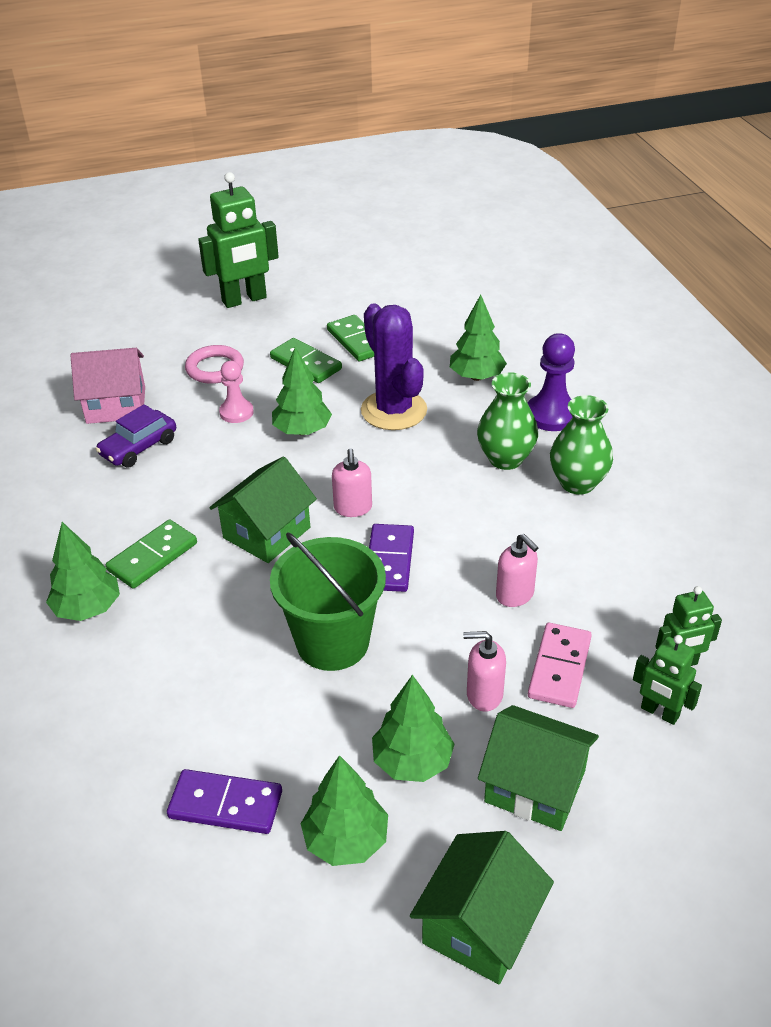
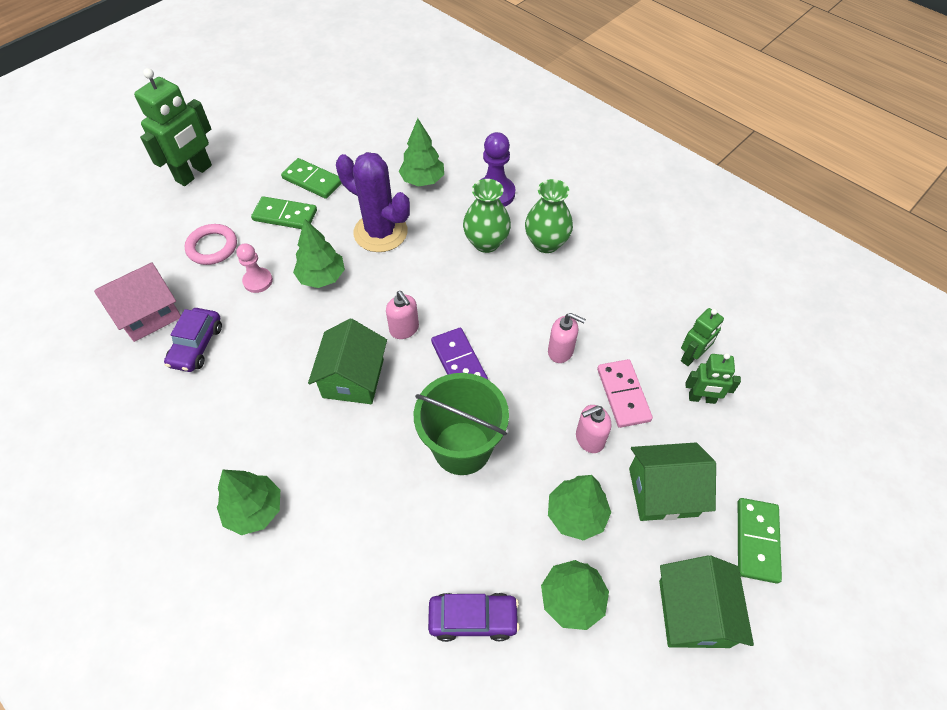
camera: 30 degrees left, 15 degrees up
green domino [106,520,197,589] -> green domino moved to [738,498,782,584]
purple domino [167,769,282,834] -> purple car [428,593,520,642]

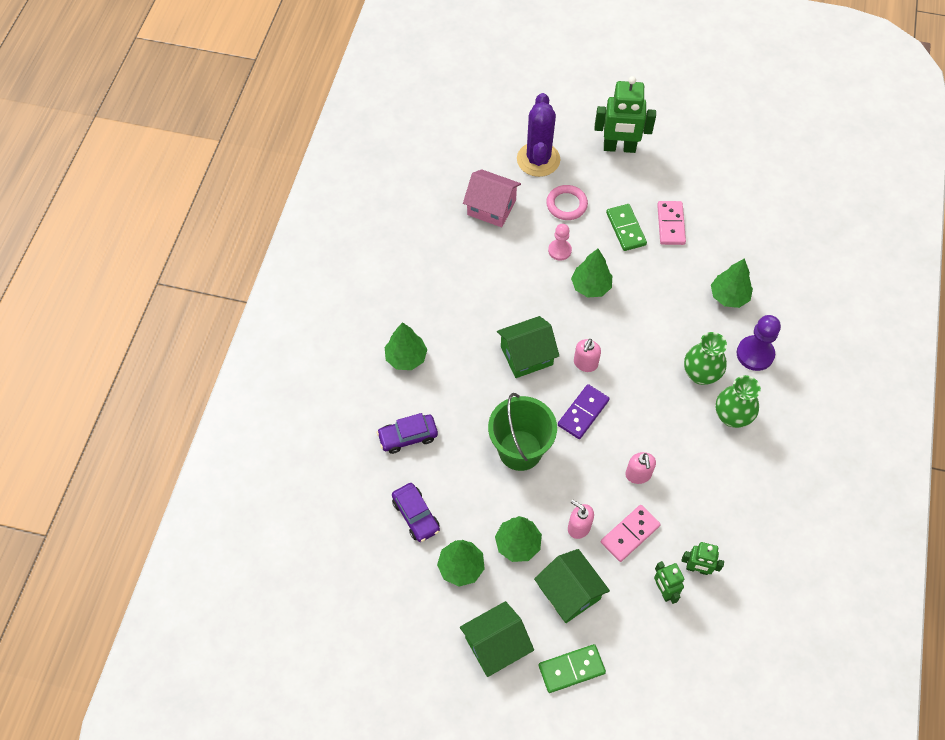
camera: 60 degrees right, 5 degrees up
purple car [164,308,222,372] -> purple car moved to [377,413,438,454]
green domino [281,158,342,199] -> pink domino [657,201,686,245]
purple cactus [336,152,410,252] -> purple cactus moved to [517,93,560,177]

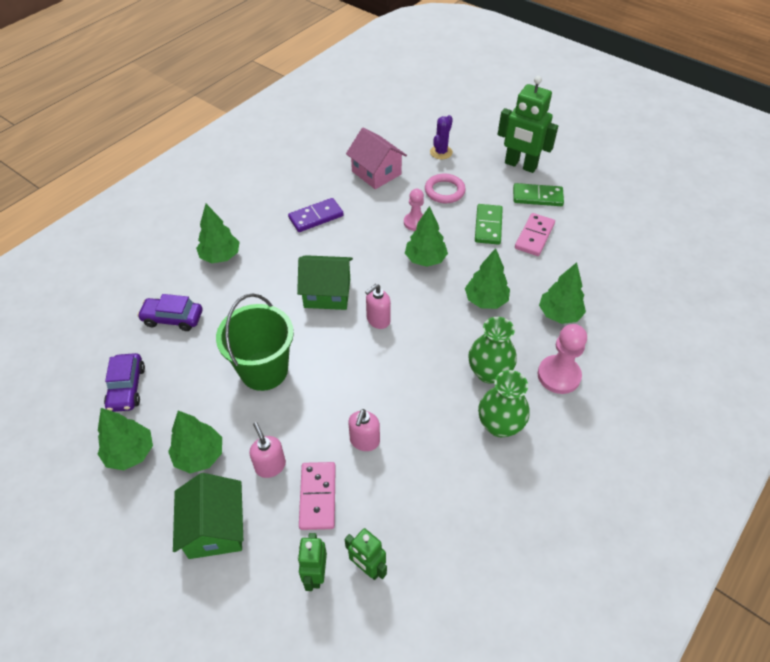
camera: 25 degrees right, 10 degrees down
green house [460,601,534,677] -> none
purple cactus [517,93,560,177] -> purple cactus [430,115,453,159], size x0.55
green domino [539,644,606,693] -> green domino moved to [513,183,564,206]
purple domino [558,384,610,439] -> purple domino moved to [288,198,344,232]
pink domino [601,505,661,562] -> pink domino turned 75 degrees counterclockwise [299,462,336,530]
purple pawn [737,315,781,371] -> pink pawn [538,324,587,394]
none -> green tree [465,248,510,309]

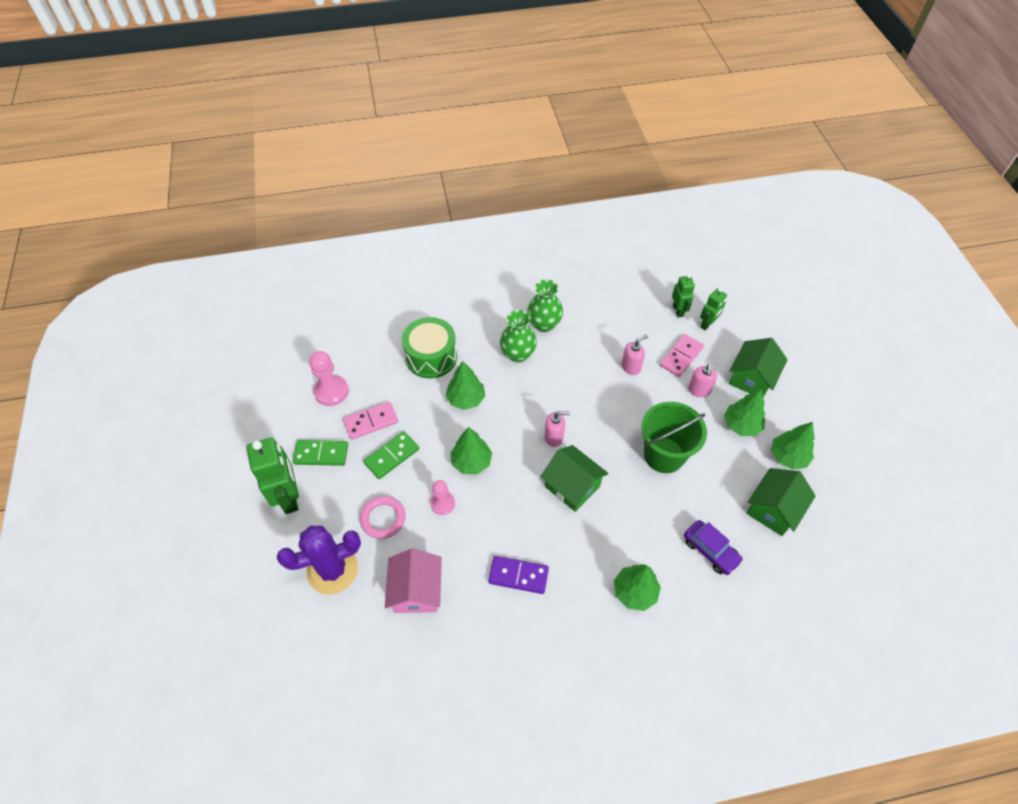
camera: 140 degrees left, 5 degrees up
purple car [104,353,145,412] -> green house [746,468,816,536]
purple cactus [430,115,453,159] -> purple cactus [277,526,361,594], size x1.83
green domino [513,183,564,206] -> green domino turned 45 degrees counterclockwise [293,440,348,466]
pink pawn [538,324,587,394] -> pink pawn moved to [309,351,349,406]
green tree [539,262,586,324] -> green drum [402,317,457,378]

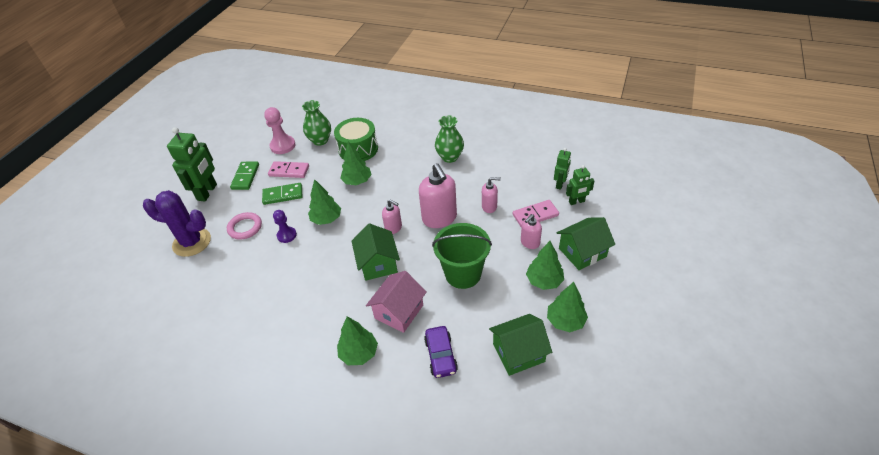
camera: 35 degrees right, 10 degrees down
green domino [293,440,348,466] -> green domino turned 60 degrees clockwise [230,161,259,190]
pink house [385,549,442,613] -> pink house moved to [366,271,427,333]
pink pawn [430,480,455,515] -> purple pawn [273,210,297,243]
purple domino [488,556,549,594] -> none
green vase [500,310,537,363] -> green vase moved to [302,100,331,146]
none -> pink soap dispenser [419,163,457,228]

